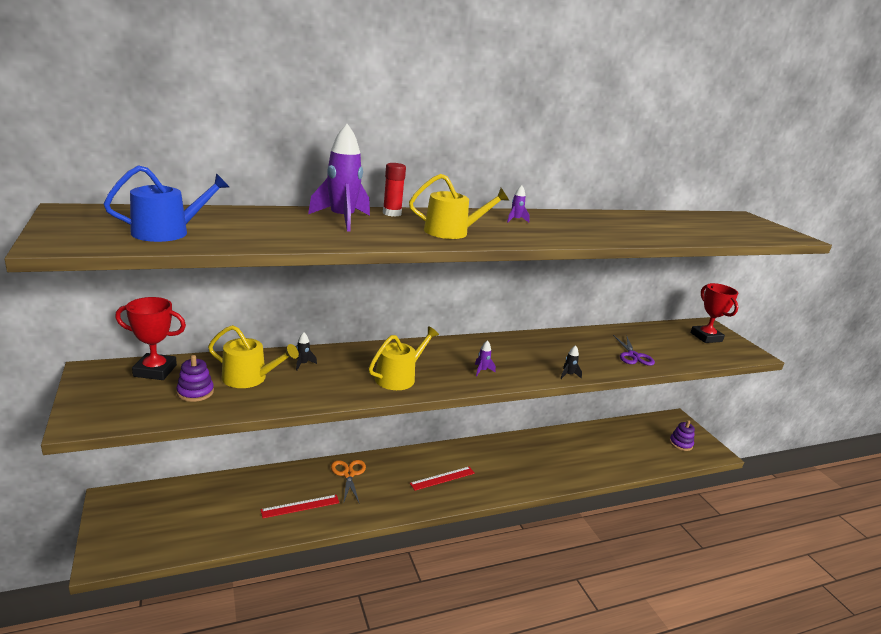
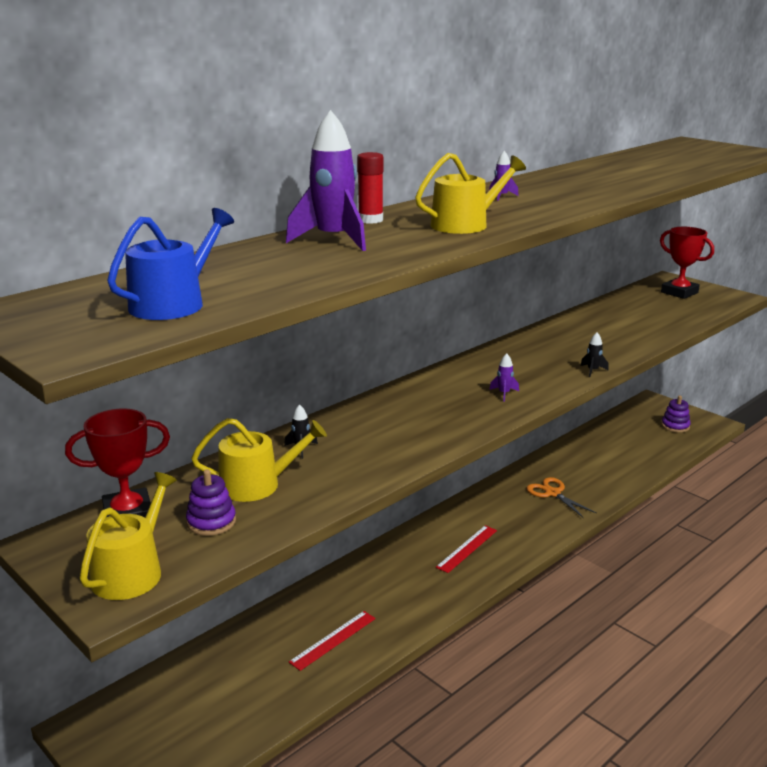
camera: 20 degrees left, 0 degrees up
orange scissors [331,460,366,504] -> orange scissors moved to [527,477,596,518]
yellow watering can [369,326,439,390] -> yellow watering can moved to [80,472,177,600]
purple scissors [613,335,655,366] -> none

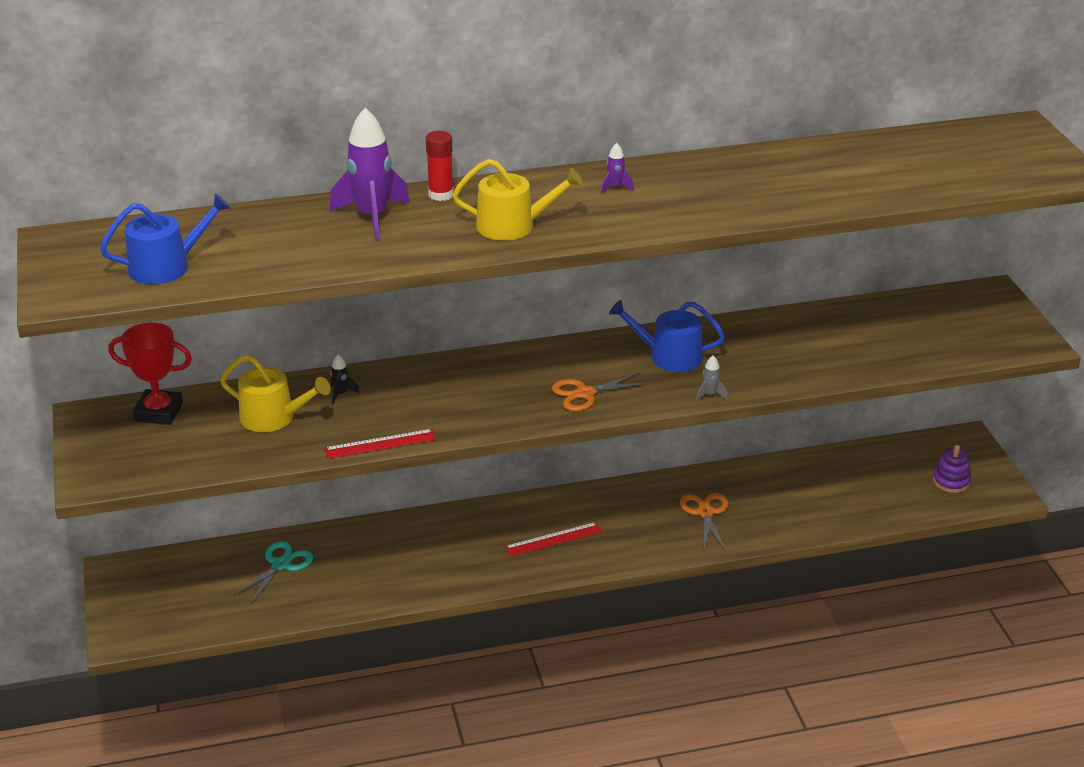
camera: 30 degrees right, 10 degrees up
yellow watering can [80,472,177,600] -> none
purple stacking toy [186,469,236,536] -> none
red ruler [289,611,376,671] -> red ruler moved to [324,429,437,459]
purple rocket [489,353,519,401] -> orange scissors [552,372,650,411]
black rocket [581,332,609,377] -> grey rocket [696,356,728,402]
red trophy [660,227,714,299] -> none
none -> turquoise scissors [233,541,313,604]
none -> blue watering can [609,300,725,372]

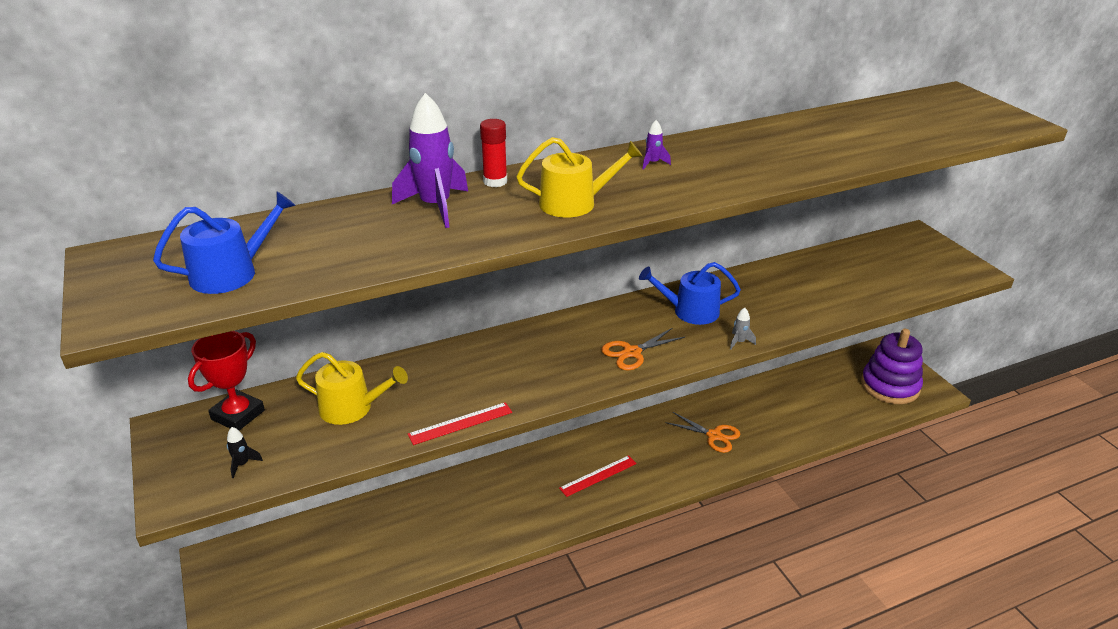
camera: 10 degrees left, 0 degrees up
red trophy [108,323,192,425] -> red trophy turned 60 degrees counterclockwise [188,331,265,430]
turquoise scissors [233,541,313,604] -> none
black rocket [330,355,360,404] -> black rocket moved to [227,427,263,478]
orange scissors [680,493,728,551] -> orange scissors turned 135 degrees clockwise [666,412,740,453]
purple stacking toy [933,445,971,493] -> purple stacking toy [861,329,923,404], size x1.97

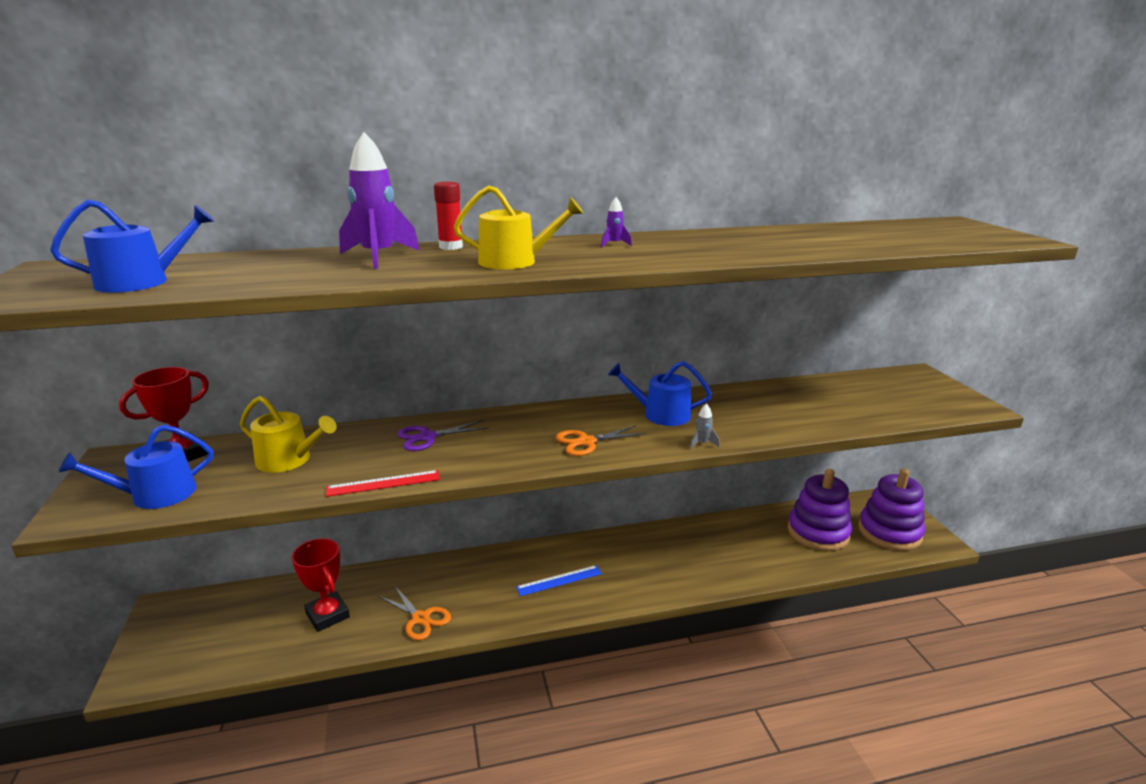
camera: 10 degrees right, 10 degrees down
black rocket [227,427,263,478] -> blue watering can [59,424,213,509]
red ruler [559,455,637,497] -> blue ruler [516,565,602,596]
orange scissors [666,412,740,453] -> orange scissors moved to [378,585,451,640]
none -> red trophy [292,538,350,632]
none -> purple scissors [397,420,489,451]
none -> purple stacking toy [788,469,852,551]

